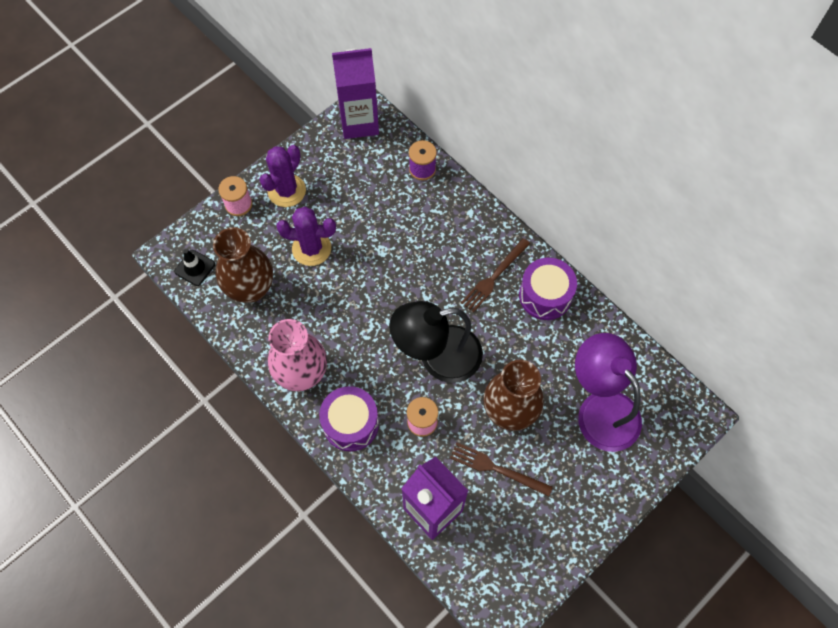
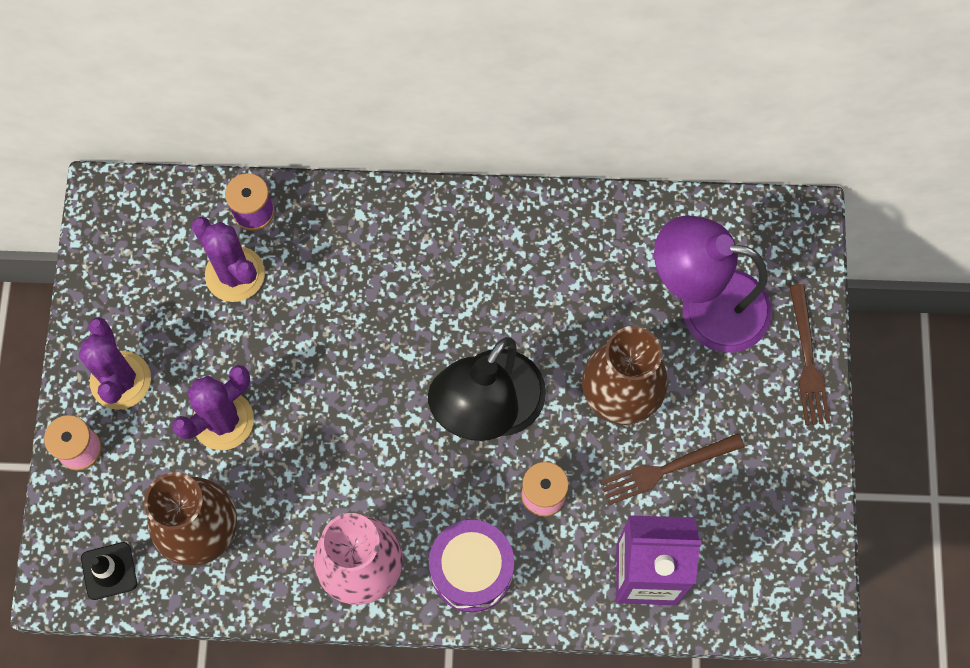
camera: 45 degrees left, 5 degrees up
purple carton [332,48,379,139] -> none
brown fork [461,238,530,312] -> brown fork moved to [790,284,831,425]
purple drum [519,258,577,320] -> none
none -> purple cactus [191,217,265,302]

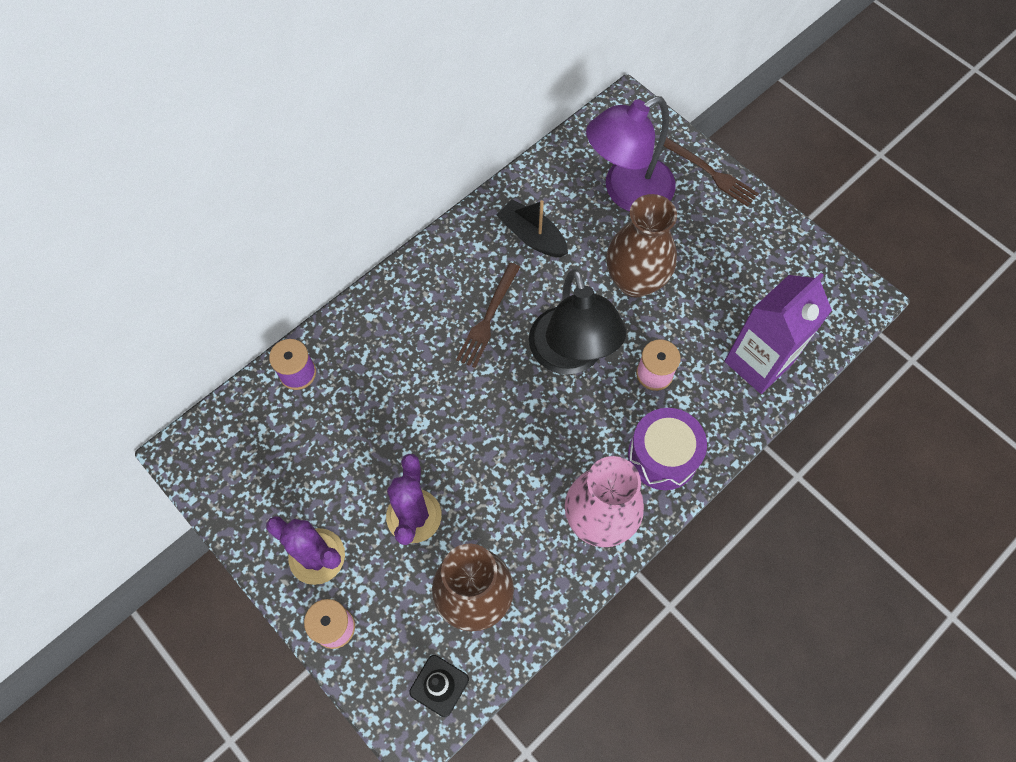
camera: 45 degrees left, 5 degrees down
purple cactus [191,217,265,302] -> none
brown fork [600,433,745,505] -> brown fork moved to [456,262,520,368]
none -> black boat [496,199,568,257]

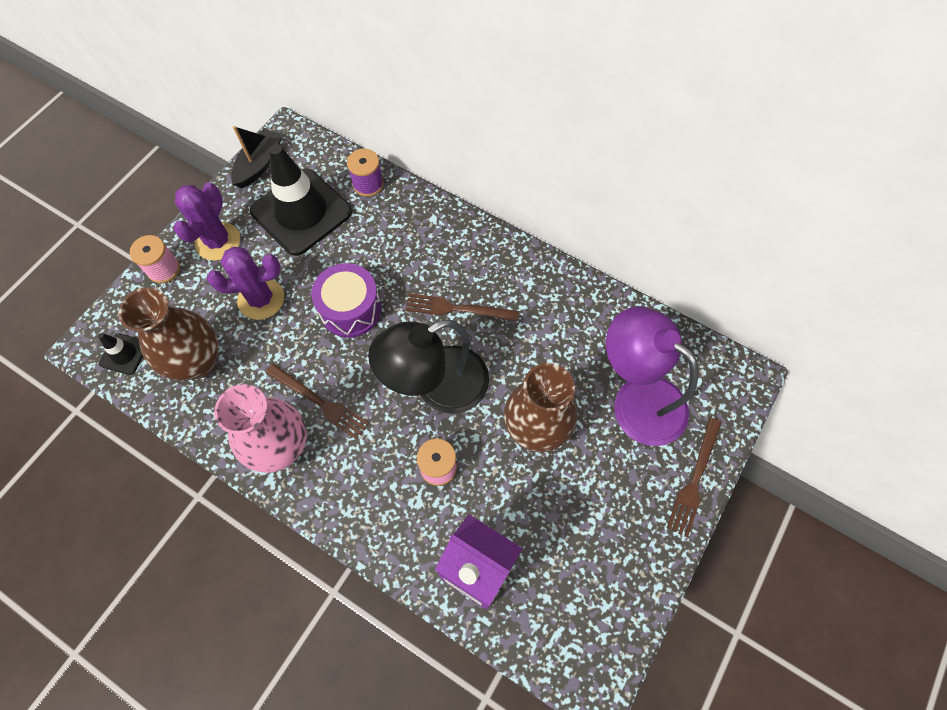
camera: 75 degrees right, 0 degrees up
black boat [496,199,568,257] -> black boat moved to [231,126,282,188]
purple drum [628,408,707,490] -> purple drum moved to [311,263,382,338]
none -> black traffic cone [250,144,352,256]
none -> brown fork [266,363,369,440]

